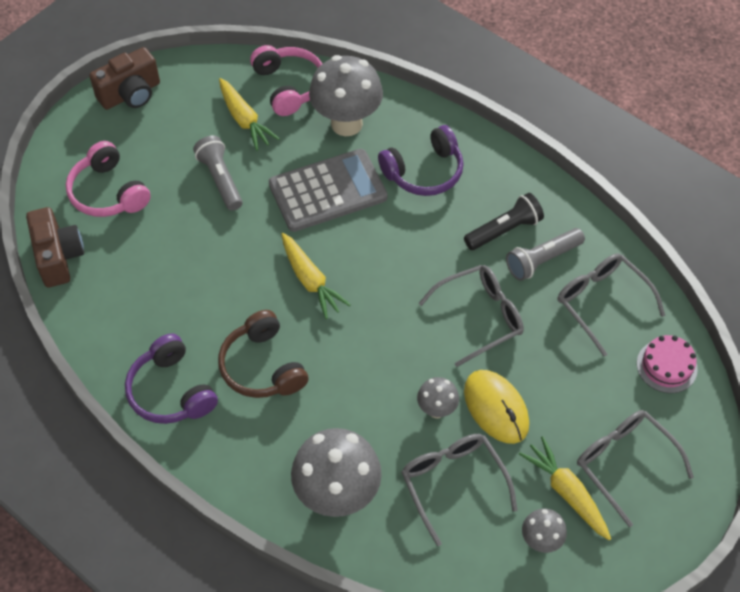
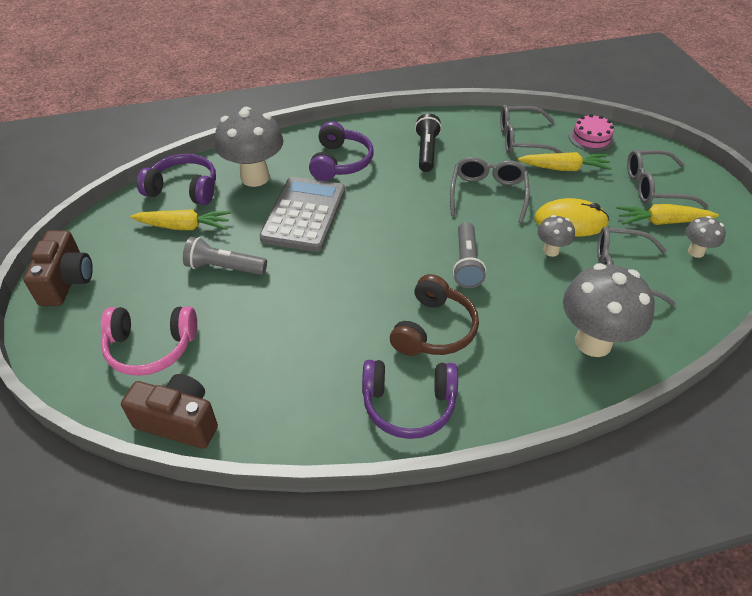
camera: 55 degrees left, 10 degrees down
brown headphones [218,310,309,398] -> brown headphones turned 75 degrees counterclockwise [390,274,479,356]
pink headphones [250,45,323,116] -> purple headphones [137,154,216,205]
yellow carrot [282,233,351,319] -> yellow carrot moved to [518,152,612,171]
grey flashlight [506,228,585,281] -> grey flashlight moved to [453,222,486,288]

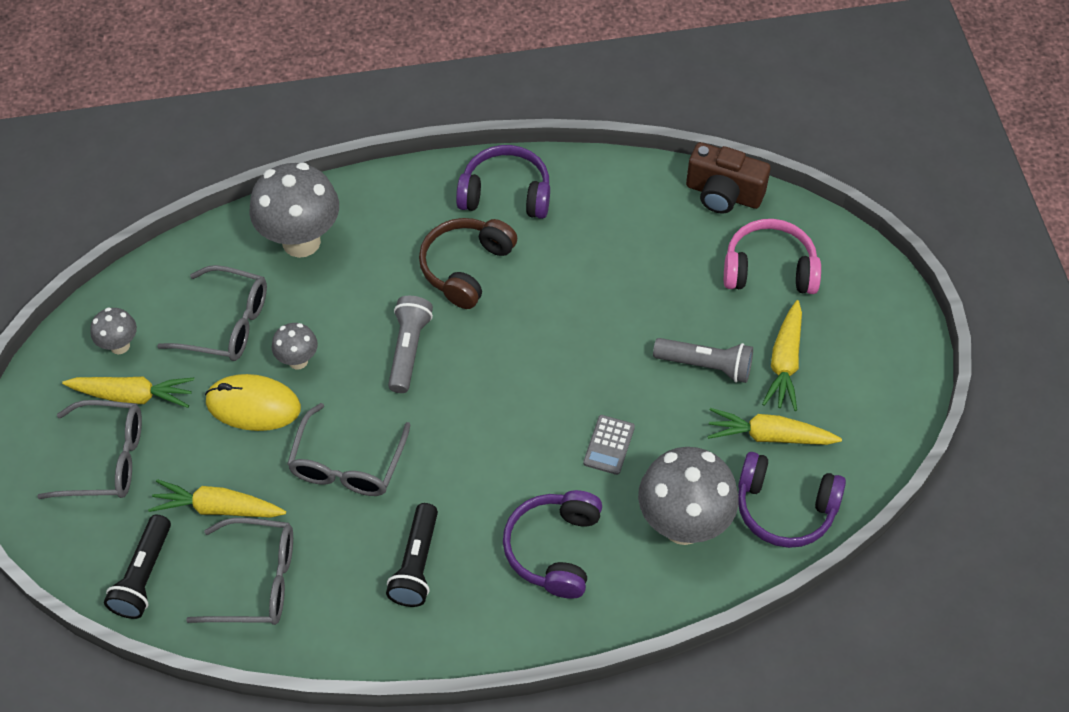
camera: 175 degrees left, 10 degrees up
brown camera [23,230,93,306] -> none
grey calculator [259,177,345,252] -> grey calculator [583,415,635,475], size x0.45
pink cake [569,114,615,152] -> black flashlight [104,515,171,619]
none -> yellow carrot [762,300,802,411]

